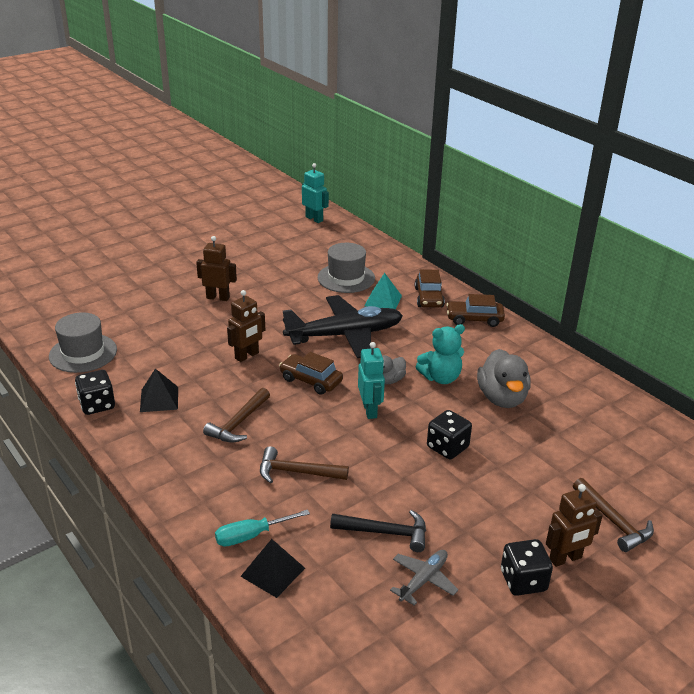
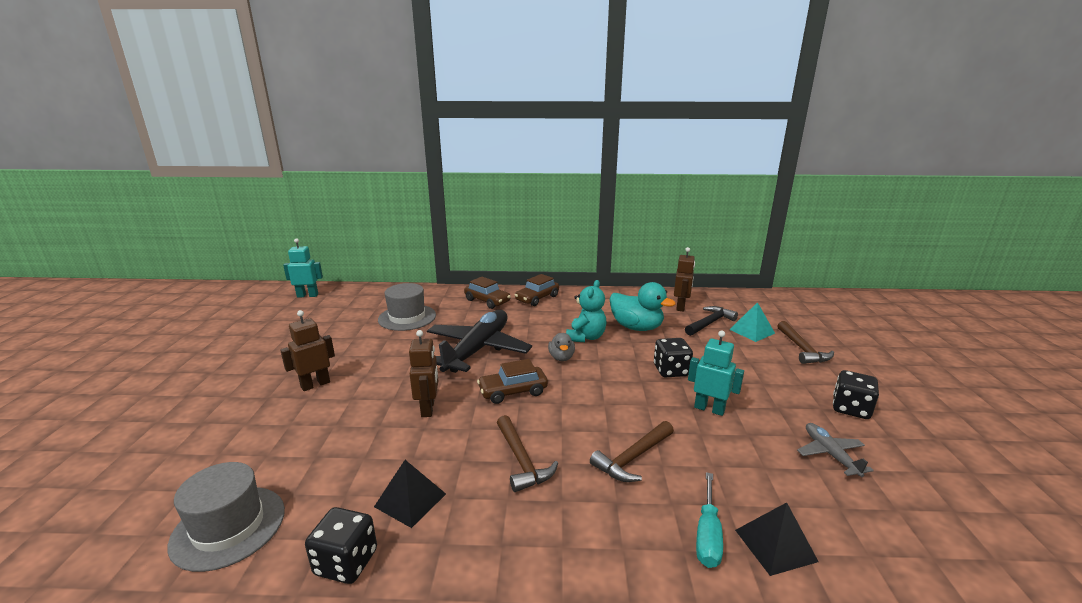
camera: 50 degrees left, 10 degrees down
black hammer [330,510,426,552] -> black hammer moved to [685,306,738,336]
turquoise robot [358,342,385,419] -> turquoise robot moved to [688,331,744,416]
turquoise pyramid [364,273,402,309] -> turquoise pyramid moved to [729,302,775,342]
grey duck [477,349,531,408] -> turquoise duck [609,282,676,331]
brown robot [546,484,603,567] -> brown robot moved to [674,247,695,312]
brown hammer [573,478,654,552] -> brown hammer turned 75 degrees clockwise [778,321,834,364]

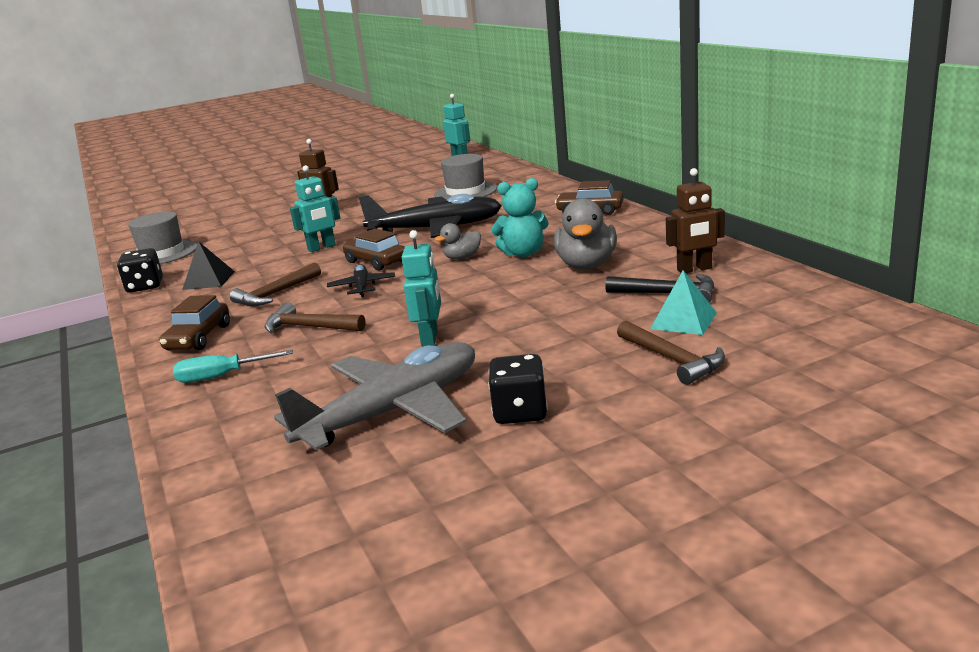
camera: 65 degrees right, 0 degrees up
brown robot [409,330,438,417] -> turquoise robot [290,165,340,252]
brown car [464,277,511,309] -> brown car moved to [159,295,230,350]
turquoise duck [609,282,676,331] -> grey duck [554,198,617,270]
black dice [654,338,693,378] -> none
black pyramid [735,502,819,576] -> none
brown hammer [778,321,834,364] -> brown hammer turned 90 degrees counterclockwise [617,321,725,385]
grey plane [797,423,874,477] -> grey plane [274,342,475,450], size x2.15
none -> black plane [327,264,395,297]

